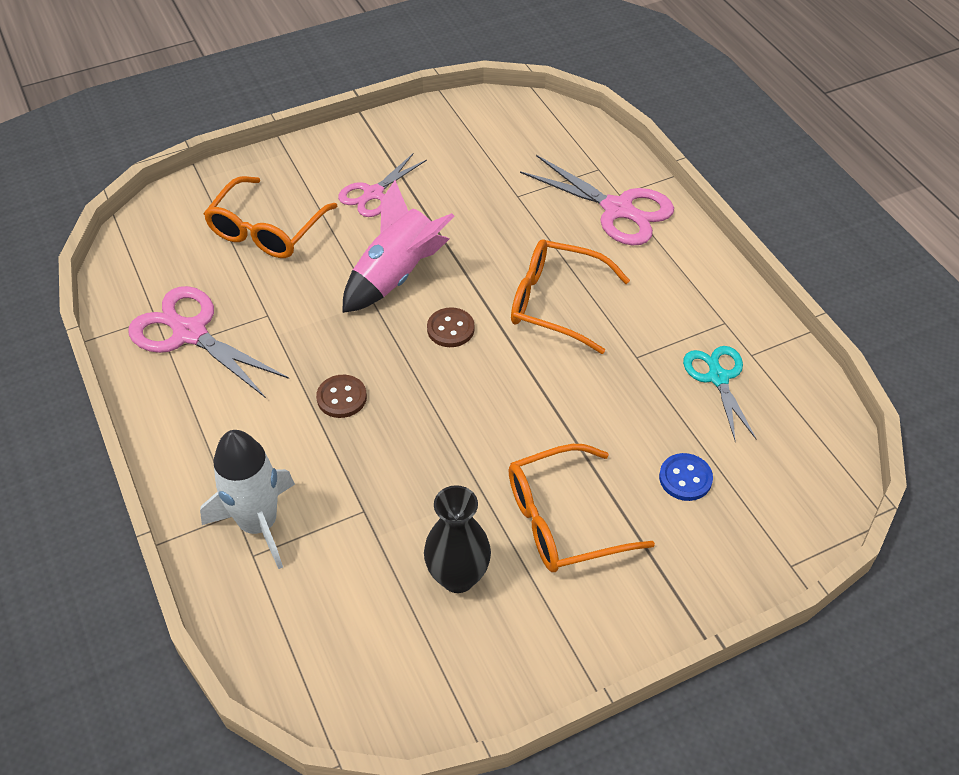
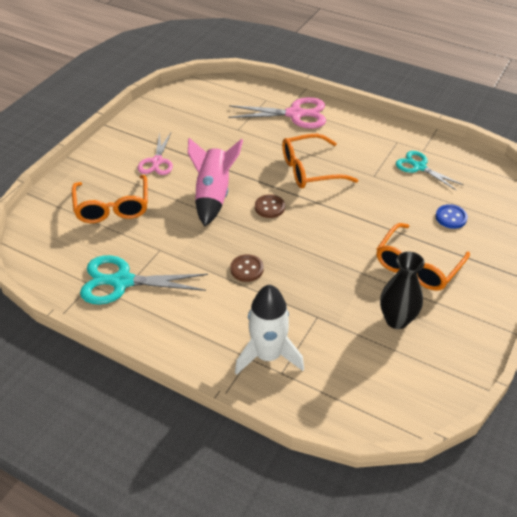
camera: 35 degrees left, 5 degrees down
pink scissors [129,286,289,398] -> turquoise scissors [80,255,208,305]

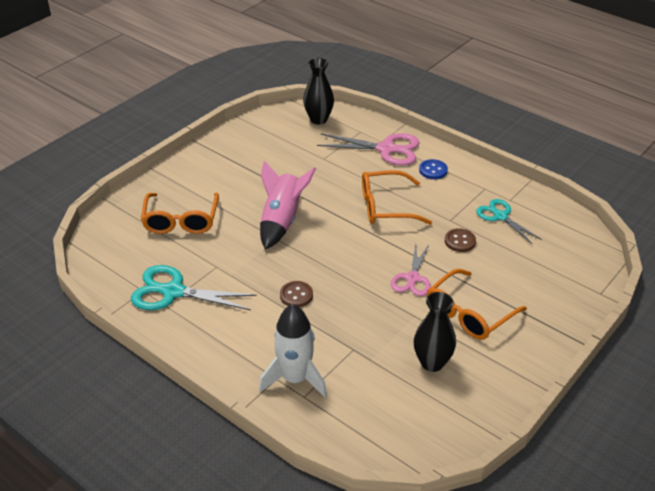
camera: 10 degrees right, 5 degrees down
pink scissors [138,132,173,175] -> pink scissors moved to [391,244,431,296]
brown button [255,195,285,218] -> brown button moved to [445,228,476,252]
blue button [436,204,468,229] -> blue button moved to [419,159,448,179]
none -> black vase [303,58,334,124]

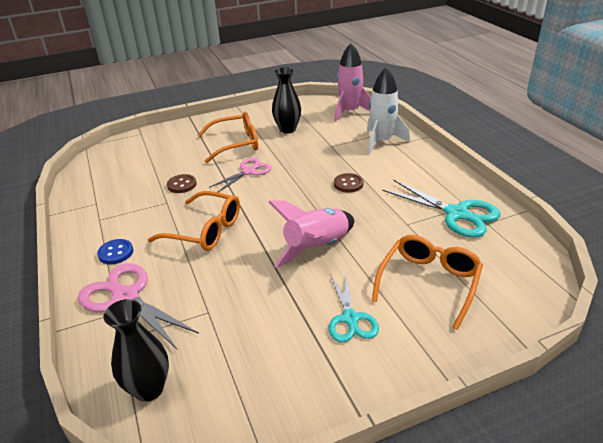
camera: 150 degrees left, 5 degrees down
turquoise scissors [476,199,542,244] -> turquoise scissors moved to [329,274,379,342]
none -> pink rocket [334,43,371,122]

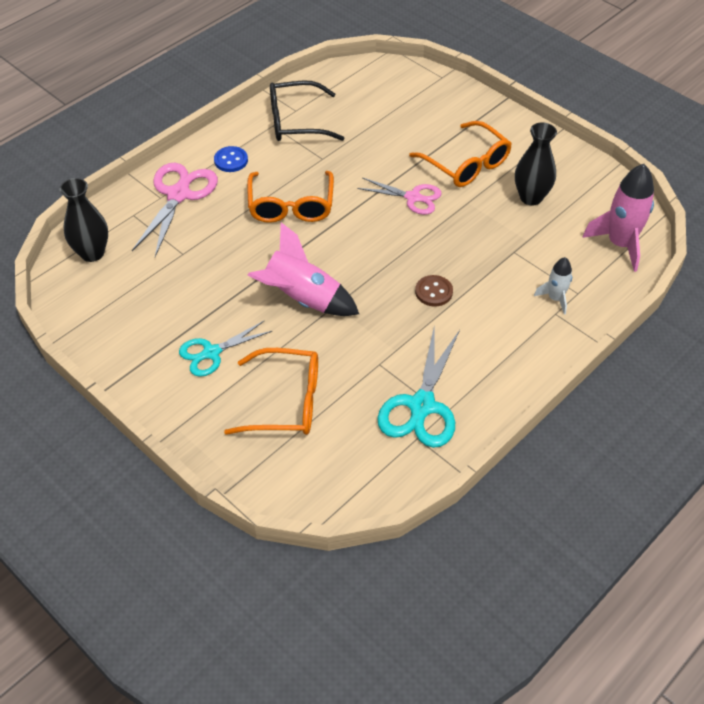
camera: 65 degrees right, 15 degrees up
brown button [167,174,197,193] -> none
white rocket [367,67,410,154] -> white rocket [534,257,572,314], size x0.54
none -> black glasses [270,81,344,141]

